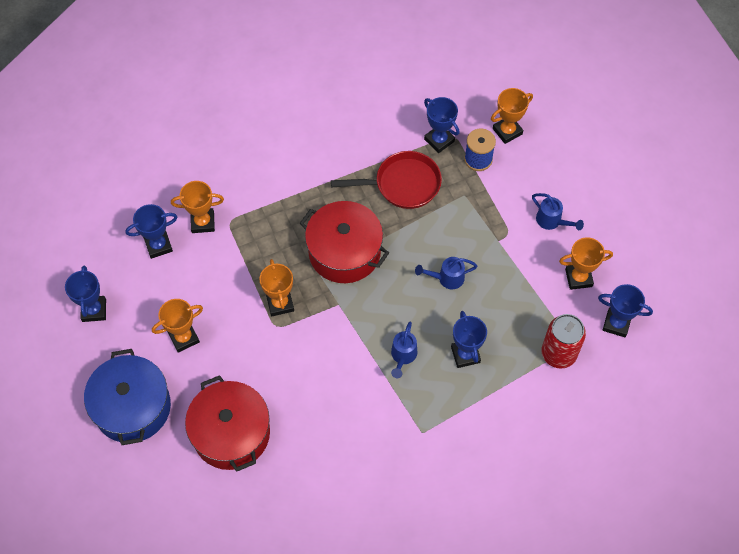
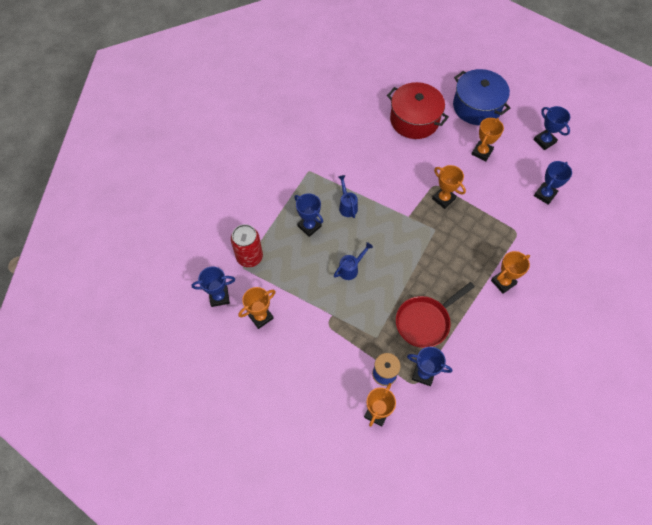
camera: 150 degrees right, 0 degrees up
orange trophy [171,181,224,233] -> orange trophy moved to [491,251,530,294]
red pot [300,201,389,283] -> none
blue watering can [532,193,584,230] -> none

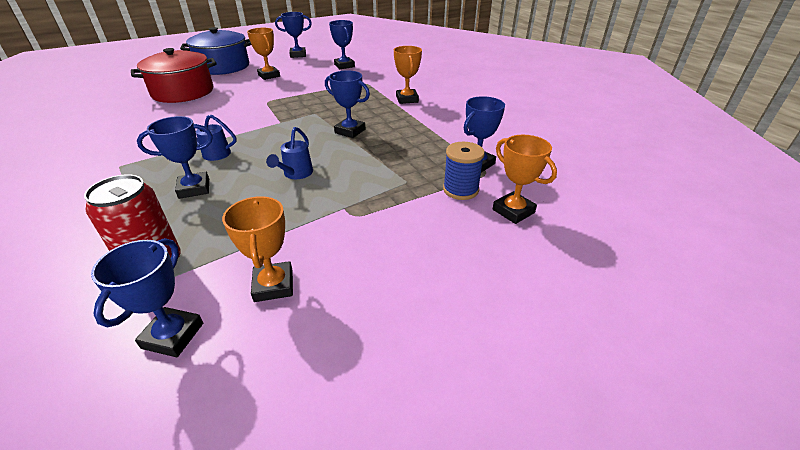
camera: 65 degrees left, 25 degrees down
blue watering can [334,242,373,280] -> blue watering can turned 150 degrees counterclockwise [266,127,313,179]
red pan [396,282,475,348] -> none
orange trophy [432,165,466,209] -> none
none -> blue trophy [325,70,370,138]

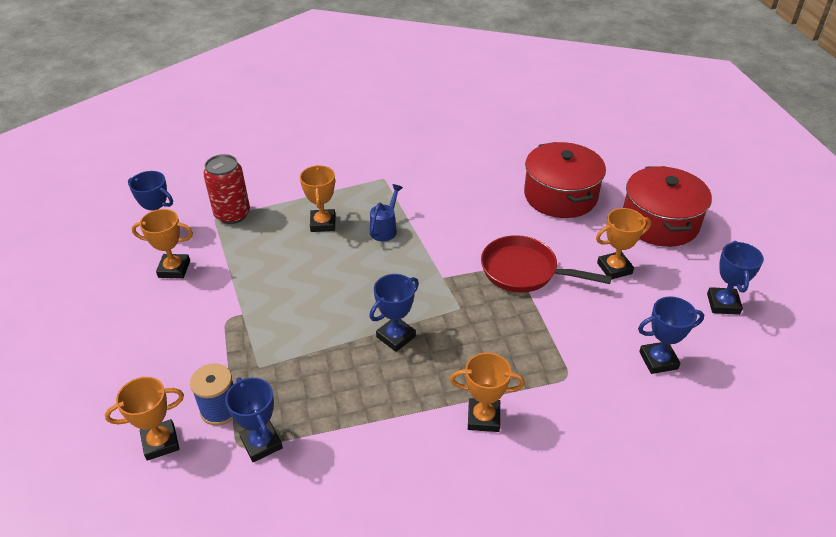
camera: 105 degrees right, 5 degrees up
blue trophy [137,116,213,199] -> orange trophy [300,165,335,232]
blue pot [180,27,251,75] -> red pot [623,166,712,247]
blue watering can [266,127,313,179] -> none
none -> red pan [481,235,612,293]

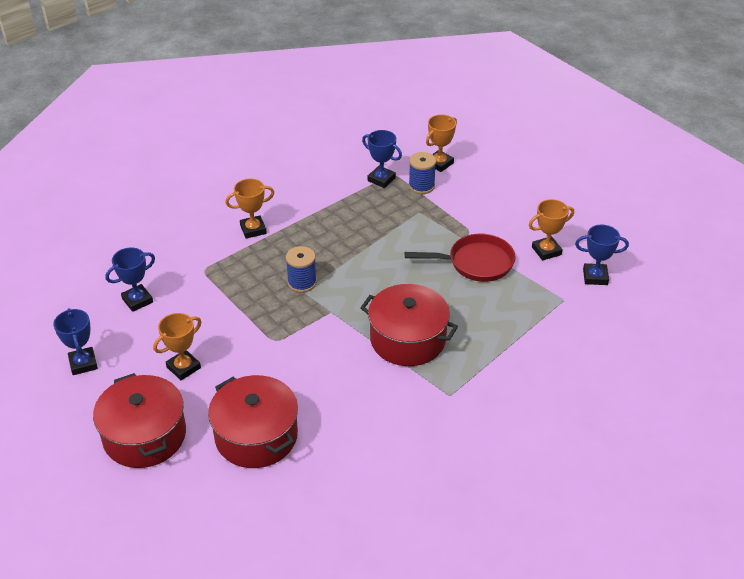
camera: 155 degrees right, 0 degrees up
red can [203,154,250,224] -> none
orange trophy [300,165,335,232] -> none
blue trophy [369,274,419,352] -> none
blue watering can [370,184,403,241] -> red pot [360,284,458,366]
red pan [481,235,612,293] -> red pan moved to [405,234,516,282]
none -> blue spool [286,246,317,293]

